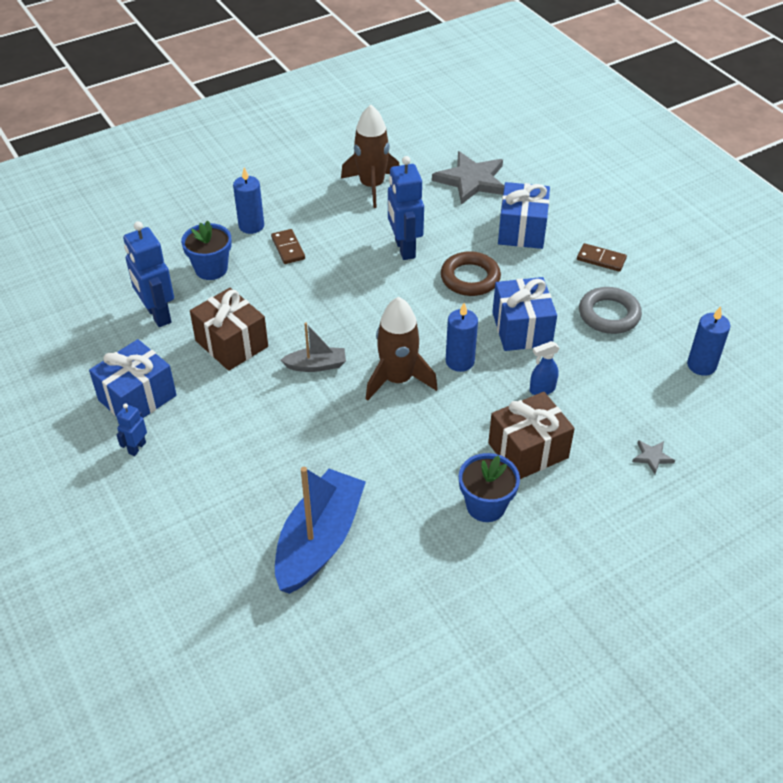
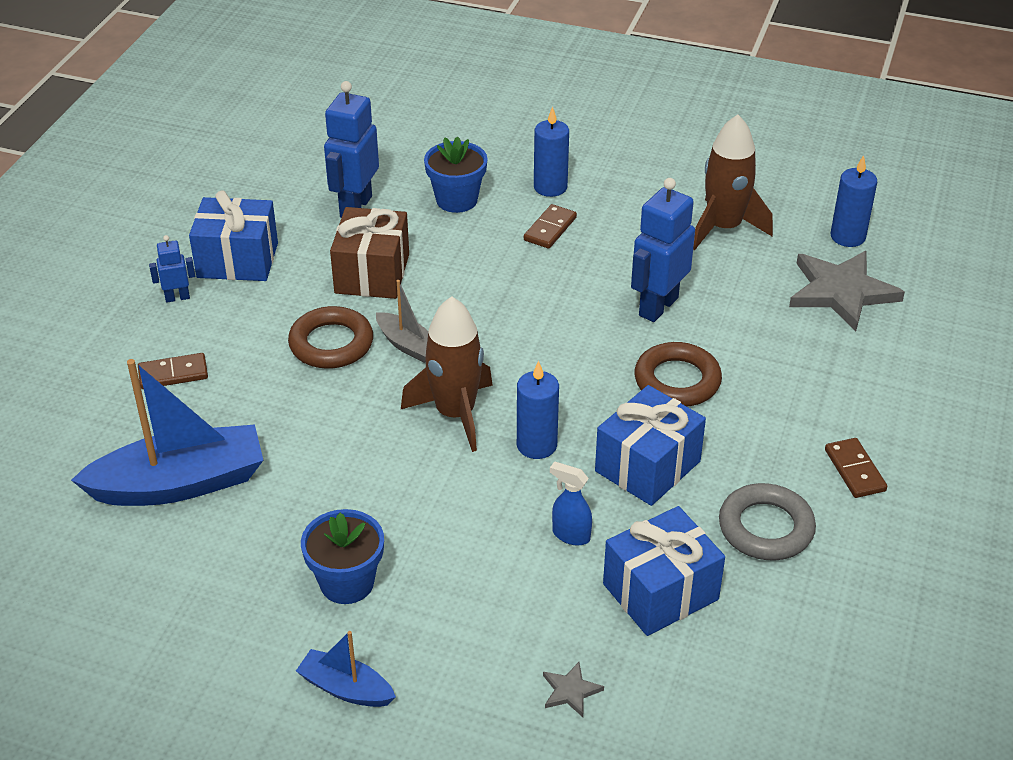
camera: 50 degrees right, 5 degrees down
brown gift [488,392,575,479] -> none
blue gift [498,182,550,249] -> blue gift moved to [603,506,725,636]
blue candle [687,306,730,376] -> blue candle moved to [831,155,877,247]
none -> brown domino [138,353,208,389]
none -> brown ring [288,306,373,369]
none -> blue boat [296,631,396,707]

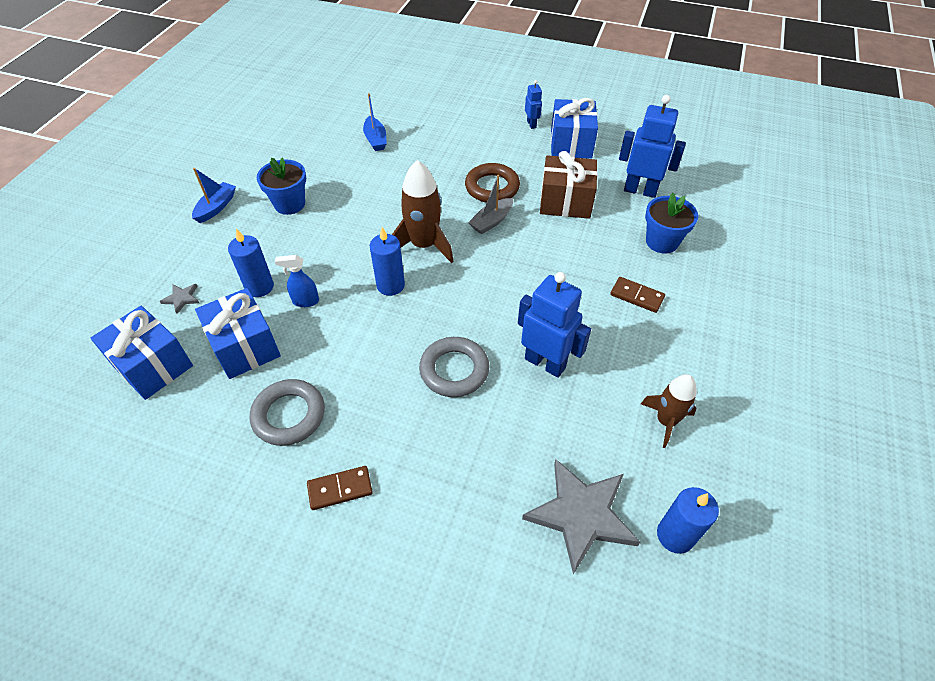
camera: 90 degrees right, 10 degrees up
blue boat [71,359,263,506] -> blue boat [363,93,387,151], size x0.50
brown domino [138,353,208,389] -> none
blue candle [534,106,569,197] -> blue candle moved to [228,228,274,297]
blue spray bottle [550,461,592,545] -> blue spray bottle turned 120 degrees counterclockwise [275,255,319,307]
blue gift [595,385,706,506] -> blue gift moved to [91,306,193,400]
brown ring [634,342,722,407] -> grey ring [419,337,489,397]
brown rocket [693,114,773,250] -> brown rocket [641,374,697,448], size x0.65

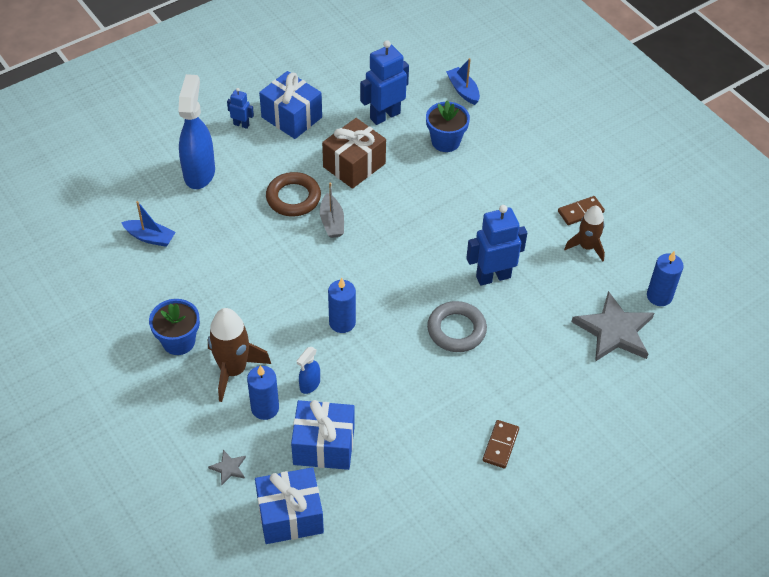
camera: 55 degrees left, 0 degrees up
blue boat [192,168,236,223] -> blue boat moved to [446,58,480,105]
grey ring [250,379,325,446] -> none
brown rocket [392,160,454,263] -> brown rocket moved to [208,308,271,402]
brown domino [610,277,665,313] -> brown domino moved to [558,196,605,225]
none -> blue spray bottle [178,74,215,189]

